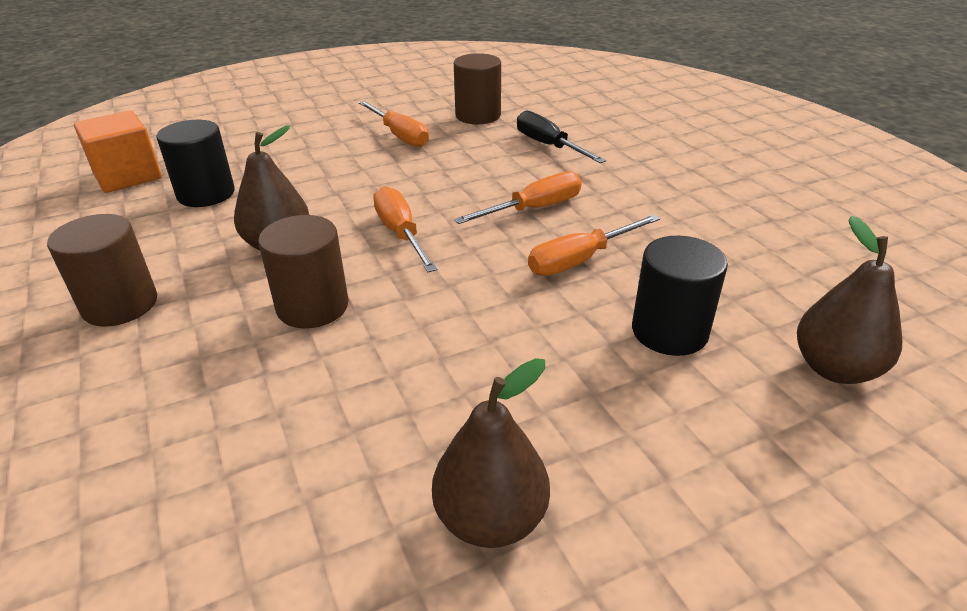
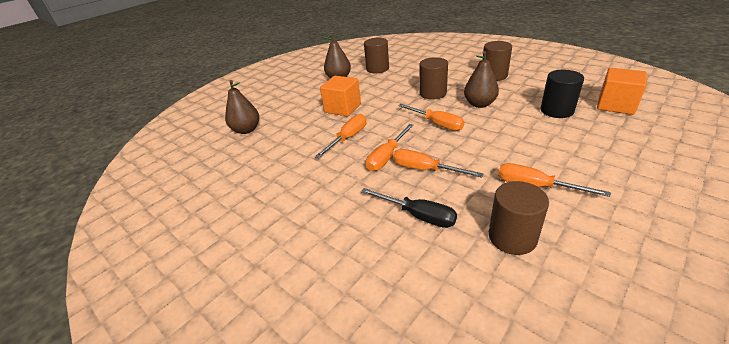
camera: 160 degrees right, 0 degrees up
black cylinder [632,236,728,356] -> none
none -> orange cube [320,76,361,116]
none -> brown cylinder [364,38,389,73]
none -> orange screwdriver [393,149,483,178]

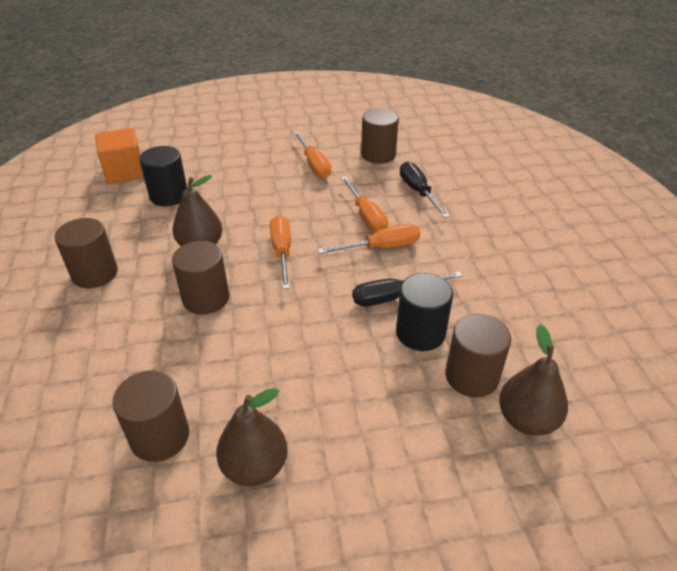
camera: 145 degrees left, 5 degrees up
orange screwdriver [315,114,366,158] -> black screwdriver [352,271,462,306]
orange cube [320,76,361,116] -> none
none -> black cylinder [396,273,453,351]
none -> brown cylinder [445,314,511,398]

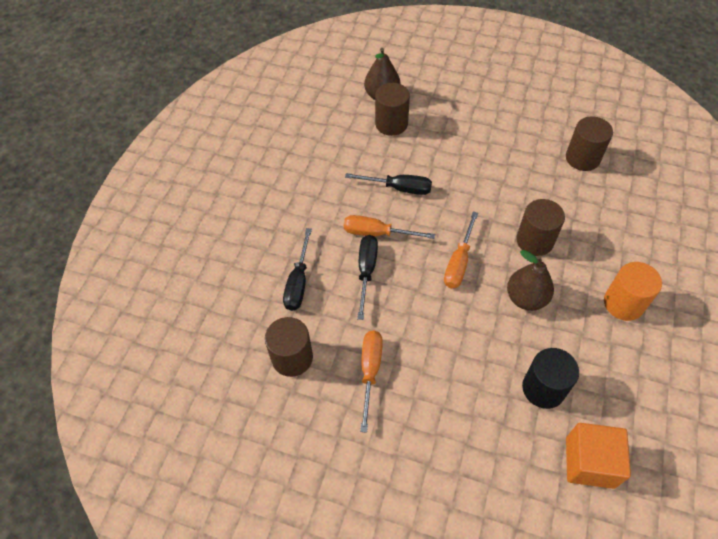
camera: 150 degrees left, 15 degrees up
brown cylinder [55,218,118,288] -> orange cylinder [604,262,662,321]
brown pear [216,388,288,486] -> none
orange screwdriver [341,176,388,233] -> black screwdriver [357,235,378,320]
black cylinder [396,273,453,351] -> none

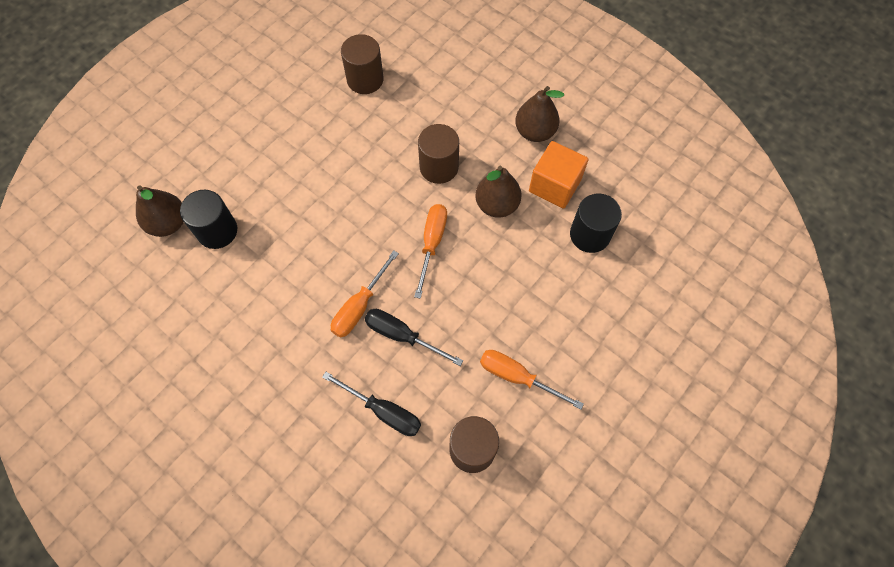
camera: 70 degrees left, 10 degrees up
black screwdriver [345,173,432,195] -> none
brown cylinder [375,83,410,136] -> black cylinder [180,190,237,249]
orange screwdriver [444,212,478,288] -> orange screwdriver turned 120 degrees counterclockwise [414,204,447,299]
orange cube [566,423,631,489] -> orange cube moved to [529,141,589,209]
orange cylinder [604,262,662,321] -> brown pear [515,86,564,142]

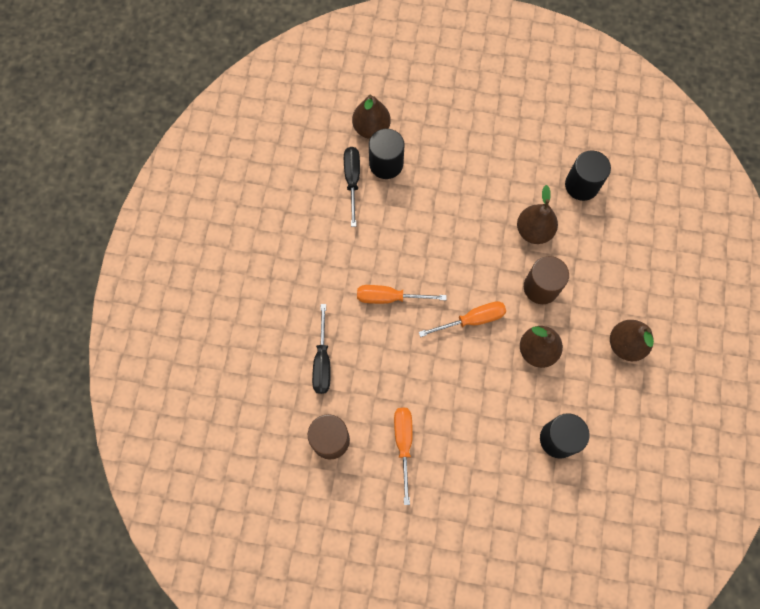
camera: 60 degrees right, 5 degrees up
brown cylinder [341,34,384,94] -> black cylinder [565,150,611,201]
black screwdriver [365,309,463,366] -> black screwdriver moved to [344,147,360,227]
orange cube [529,141,589,209] -> none
none -> brown pear [517,185,558,244]

